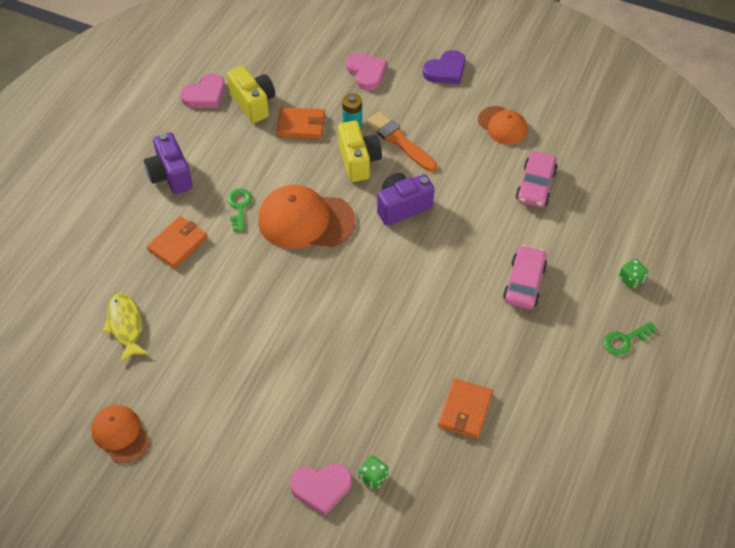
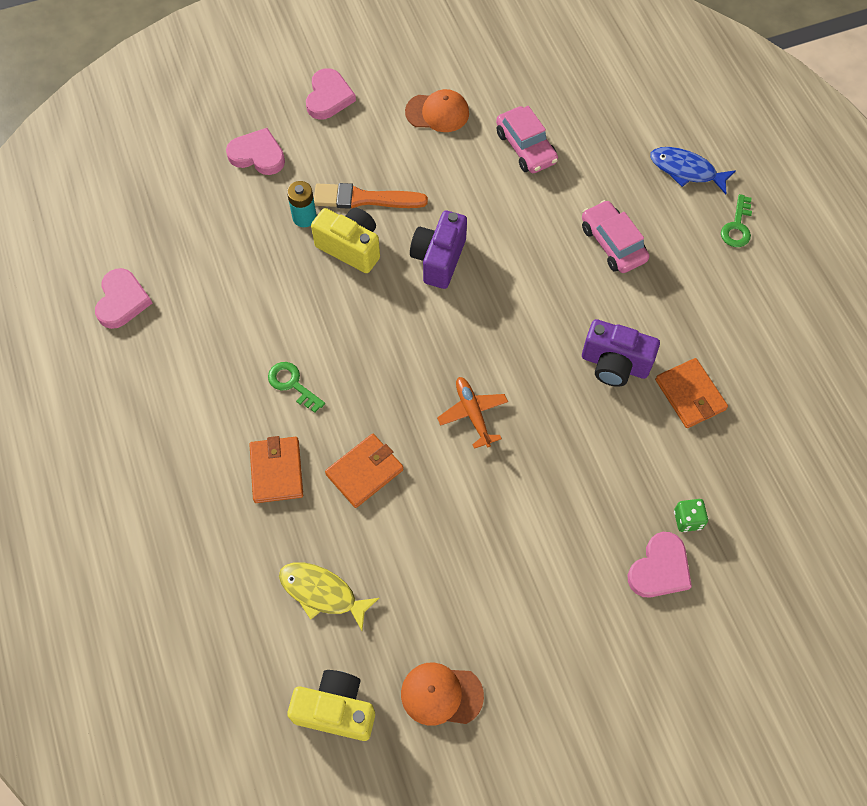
camera: 45 degrees left, 10 degrees up
purple camera [144,132,193,194] -> purple camera moved to [582,319,660,387]
yellow camera [227,66,275,123] -> yellow camera moved to [287,670,375,741]
orange cap [258,185,355,249] -> none
orange wallet [277,107,325,139] -> orange wallet moved to [325,434,404,508]
purple heart [423,50,465,84] -> pink heart [306,68,356,120]
green dice [619,259,648,289] -> blue fish [650,147,736,194]
none -> orange plane [437,377,508,449]

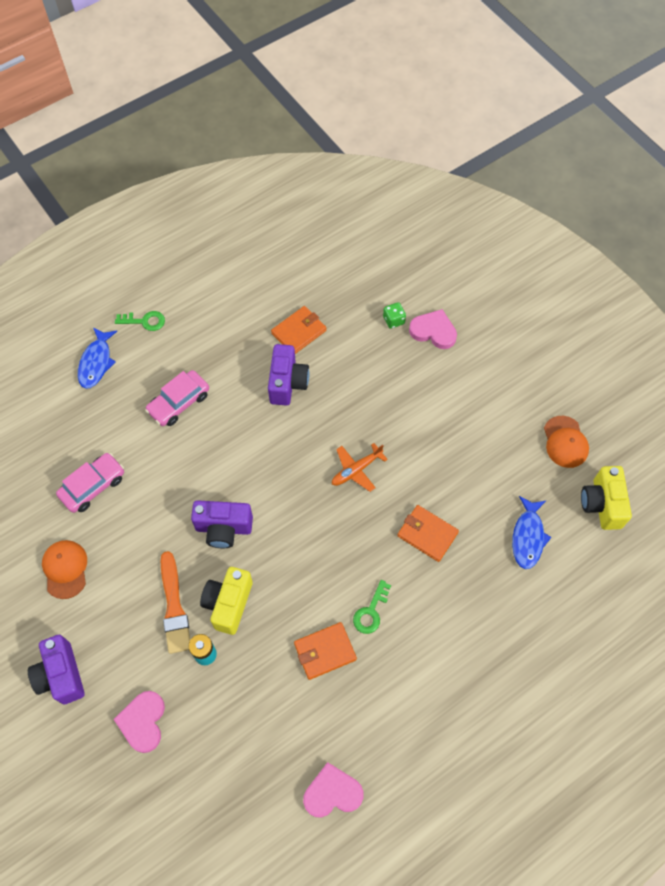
camera: 105 degrees left, 0 degrees up
orange wallet [249,436,303,503] -> orange wallet moved to [294,622,357,680]
yellow fish [279,562,379,631] -> blue fish [512,496,551,569]
pink heart [306,68,356,120] -> purple camera [28,635,85,705]

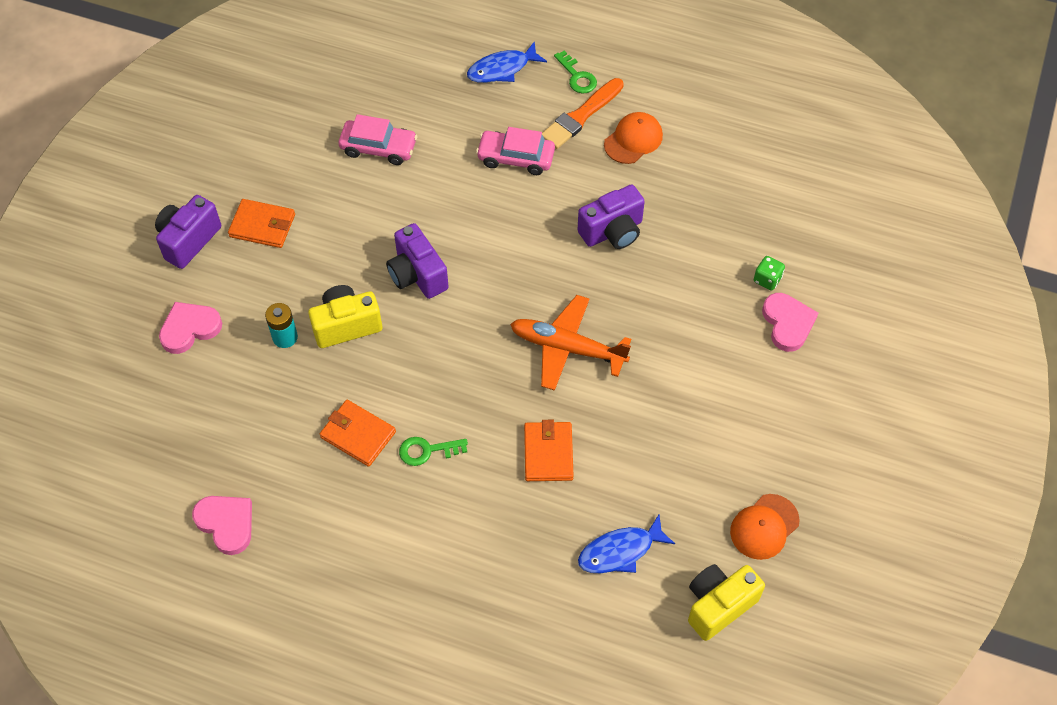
camera: 55 degrees right, 5 degrees down
orange cap [42,540,87,599] -> orange cap moved to [604,112,663,164]
orange brush [161,551,190,654] -> orange brush moved to [542,78,624,149]
orange wallet [271,306,326,354] -> orange wallet moved to [228,199,295,248]
orange plane [332,443,388,492] -> orange plane [510,295,631,391], size x1.60

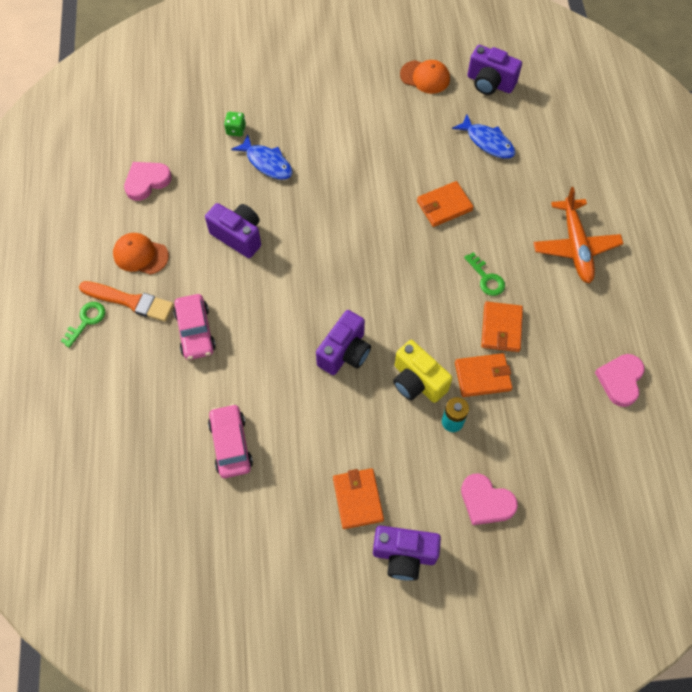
camera: 115 degrees left, 5 degrees up
blue fish [467,41,547,83] -> blue fish moved to [231,135,293,180]
orange plane [510,295,631,391] -> orange plane moved to [533,187,624,283]
yellow camera [688,564,765,641] -> purple camera [467,45,522,95]
pink heart [762,293,818,352] -> pink heart moved to [124,162,172,201]
none -> orange wallet [455,353,513,397]

